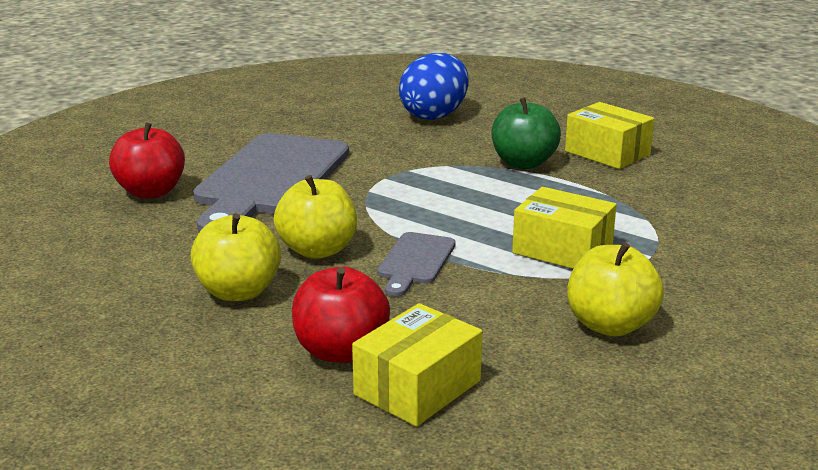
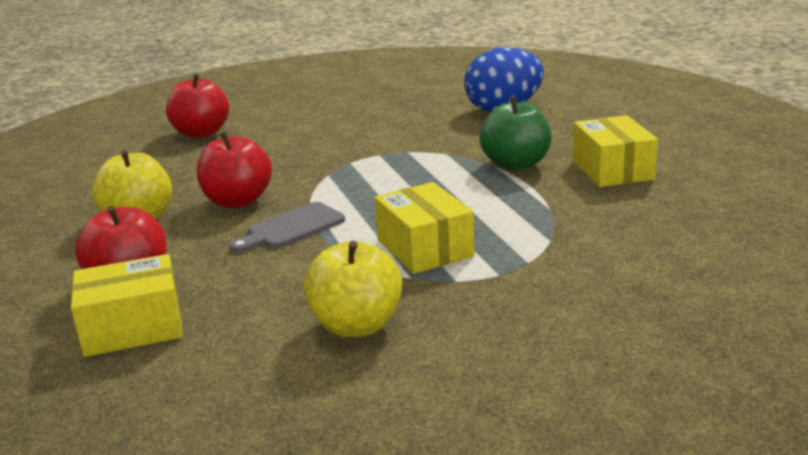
camera: 35 degrees right, 0 degrees up
grey cutting board [193,133,349,232] -> none
yellow apple [274,175,357,259] -> red apple [197,132,272,208]

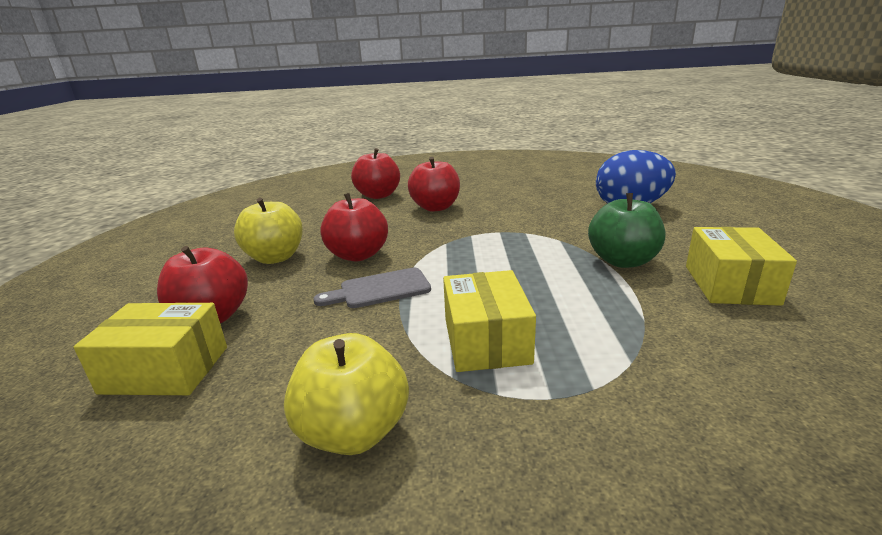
camera: 20 degrees right, 0 degrees up
none -> red apple [408,157,460,212]

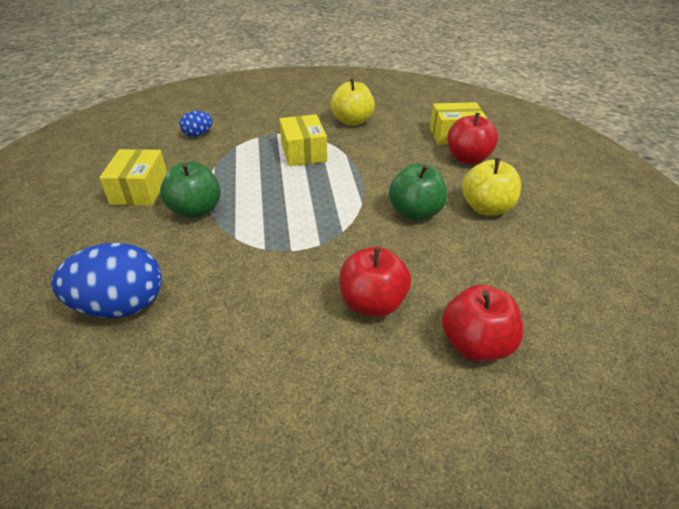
camera: 170 degrees right, 15 degrees up
grey cutting board [313,268,431,308] -> none
red apple [321,193,388,261] -> green apple [389,164,447,221]
none -> blue egg [180,111,213,137]

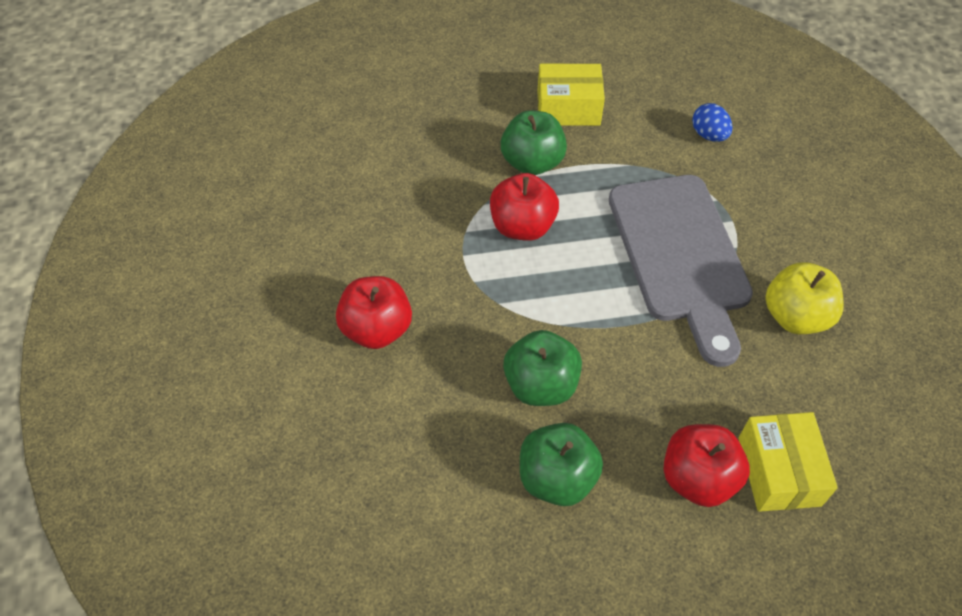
camera: 90 degrees right, 15 degrees up
blue egg [51,243,162,318] -> none
yellow box [279,114,327,166] -> grey cutting board [609,175,753,367]
red apple [442,285,523,362] -> red apple moved to [490,173,559,241]
yellow apple [462,158,521,216] -> green apple [520,423,603,506]

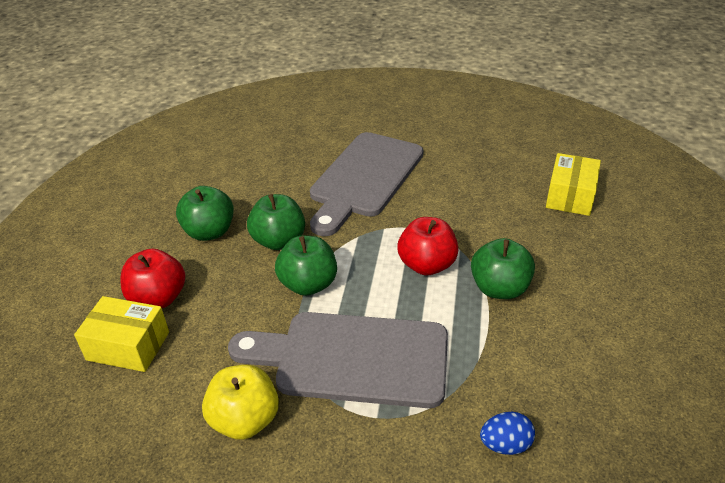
camera: 110 degrees right, 15 degrees down
red apple [336,276,412,349] -> grey cutting board [310,132,424,236]
yellow box [537,64,605,126] -> yellow box moved to [546,153,601,216]
none -> green apple [275,236,337,296]

